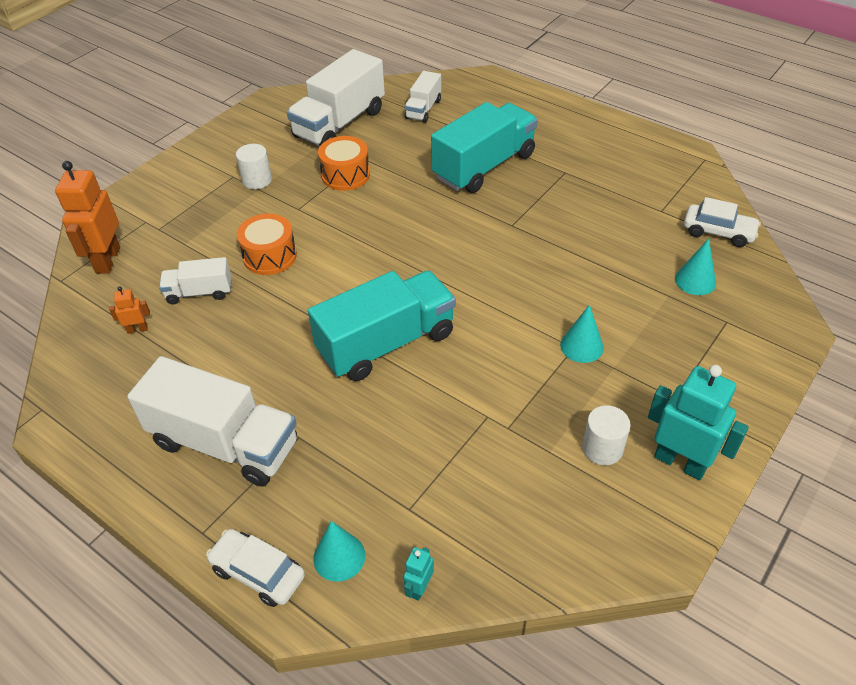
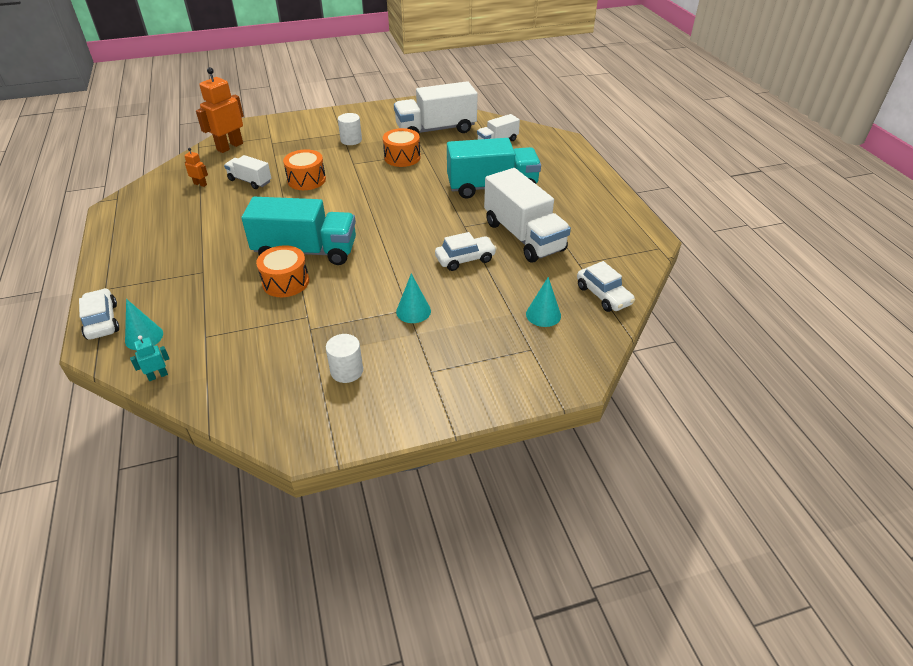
camera: 35 degrees right, 5 degrees down
white truck [127,356,297,487] -> white truck moved to [484,168,571,262]
turquoise robot [648,365,749,480] -> none
none -> orange drum [256,245,309,297]
none -> white car [435,232,497,271]

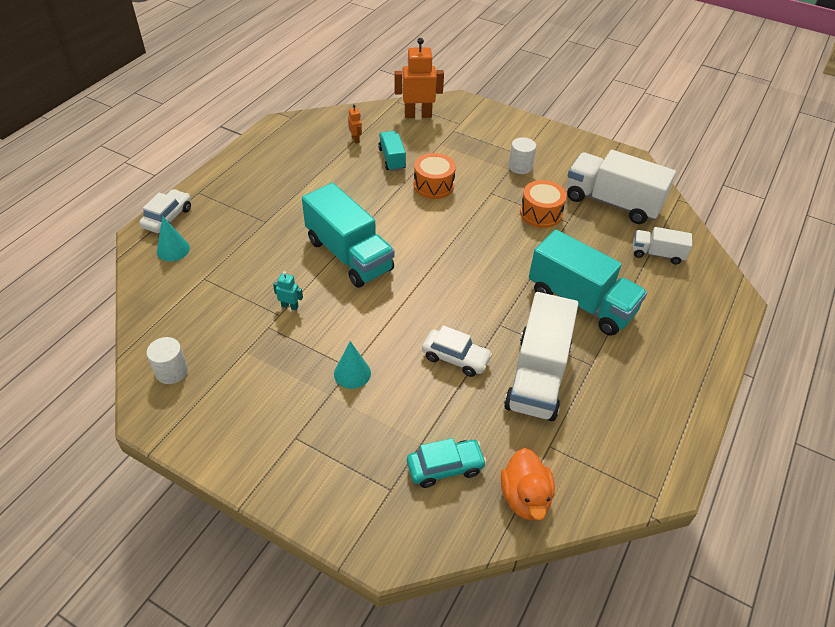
camera: 45 degrees right, 5 degrees up
turquoise robot [130,335,170,381] -> turquoise robot moved to [273,271,303,310]
white truck [224,155,271,189] -> turquoise truck [378,131,406,171]
orange drum [256,245,309,297] -> none
white cylinder [326,334,363,383] -> white cylinder moved to [147,337,188,384]
turquoise cone [526,277,561,327] -> turquoise car [407,438,487,488]
white car [577,261,635,312] -> orange duck [501,448,555,520]

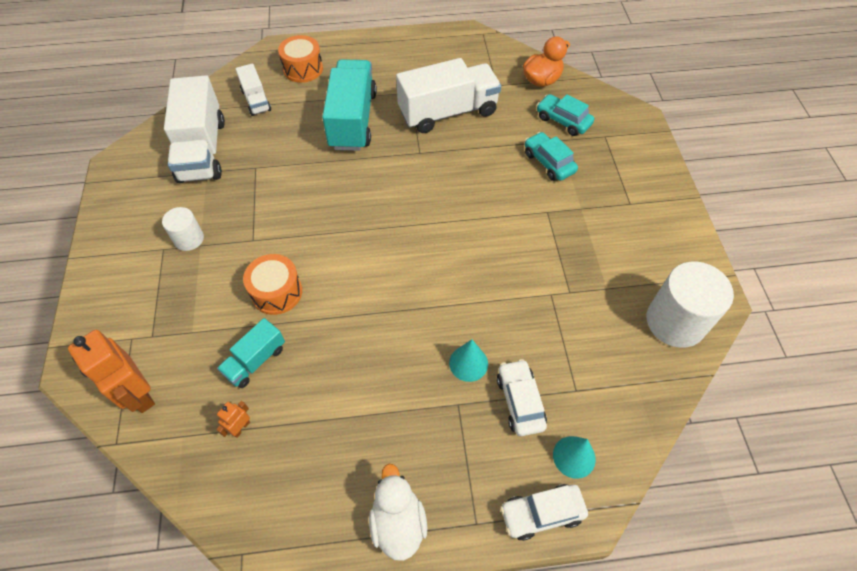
camera: 125 degrees left, 10 degrees up
white cylinder [147,337,188,384] -> white cylinder [646,262,734,348], size x1.83
turquoise robot [273,271,303,310] -> none
turquoise truck [302,183,395,288] -> none
turquoise cone [334,341,371,389] -> turquoise cone moved to [449,340,488,382]
white car [422,325,493,377] -> white car moved to [497,359,547,436]
orange drum [520,180,567,228] -> orange drum moved to [278,35,323,83]
none -> white duck [369,464,427,561]
none -> turquoise car [525,132,578,181]

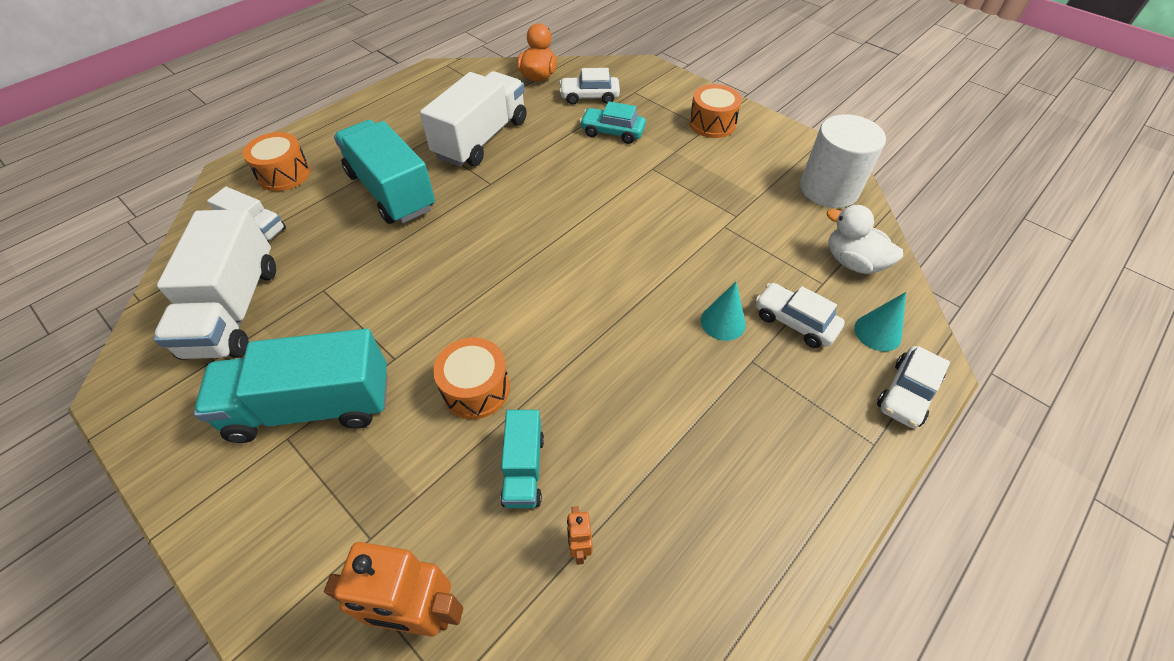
camera: 40 degrees left, 5 degrees down
white cylinder [162,207,204,251] -> turquoise truck [194,329,388,443]
white truck [164,75,225,183] -> white truck turned 45 degrees clockwise [153,209,276,360]
white duck [369,464,427,561] -> white duck moved to [827,205,903,274]
turquoise car [537,94,594,136] -> white car [559,68,620,105]
none -> orange drum [689,84,742,138]

